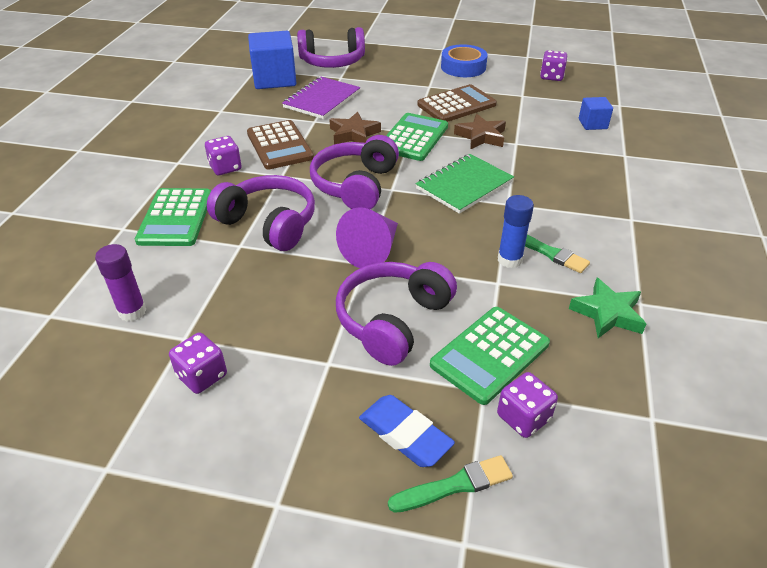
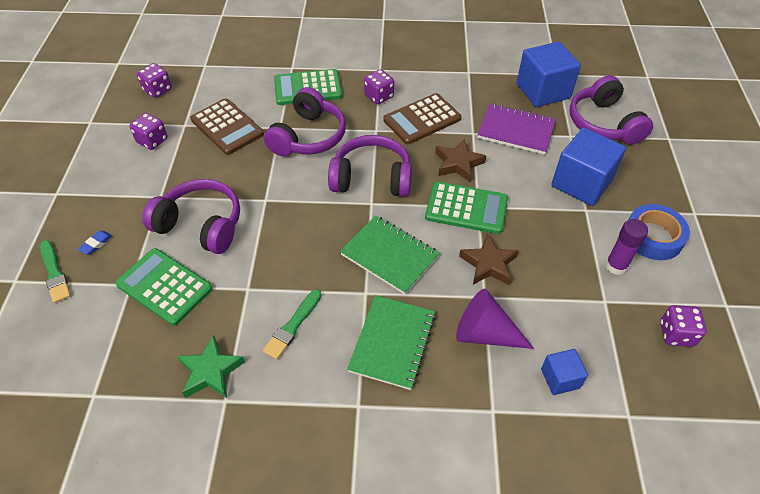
camera: 80 degrees right, 10 degrees up
purple glue stick [95,244,146,322] -> purple glue stick moved to [605,219,648,275]
purple cone [336,207,398,268] -> purple cone moved to [456,289,534,349]
blue eraser [359,395,455,467] -> blue eraser [78,230,112,255], size x0.51
brown calculator [417,84,497,122] -> brown calculator moved to [190,98,264,155]
purple dice [497,372,558,438] -> purple dice moved to [137,63,172,98]
blue glue stick [498,195,534,268] -> none
none -> green notebook [347,295,436,390]
none -> blue cube [551,128,626,206]

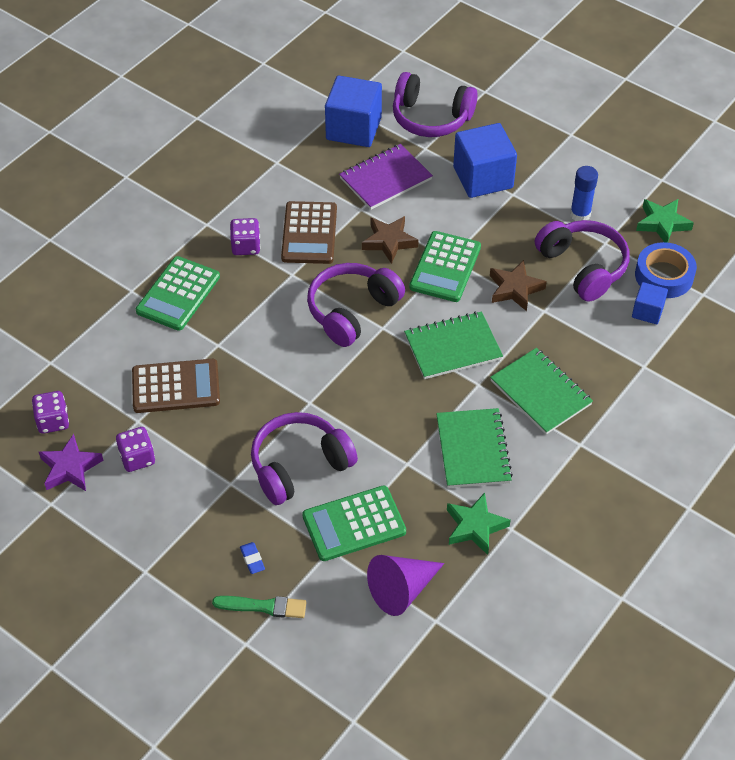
camera: 55 degrees left, 0 degrees up
green brush [263,289,321,359] -> green notebook [436,408,513,488]
purple headphones [264,87,346,156] -> purple headphones moved to [535,220,630,302]
green calculator [425,182,508,234] -> green calculator turned 150 degrees clockwise [409,231,481,302]
purple cone [456,289,534,349] -> purple cone moved to [367,555,444,616]
purple glue stick [605,219,648,275] -> blue glue stick [570,166,598,221]
blue tape [629,204,690,260] -> blue tape moved to [635,242,697,298]
purple dice [660,305,707,347] -> green star [636,199,694,243]
none -> purple star [39,434,104,491]

